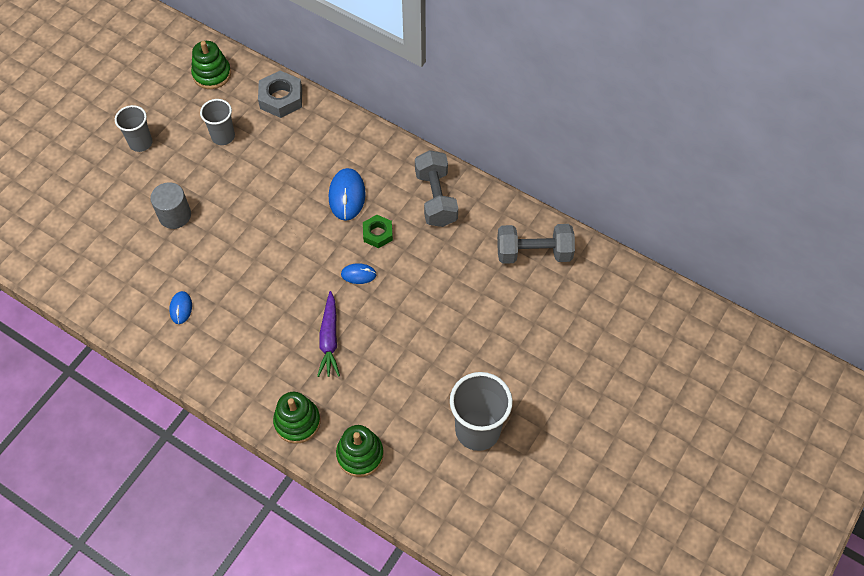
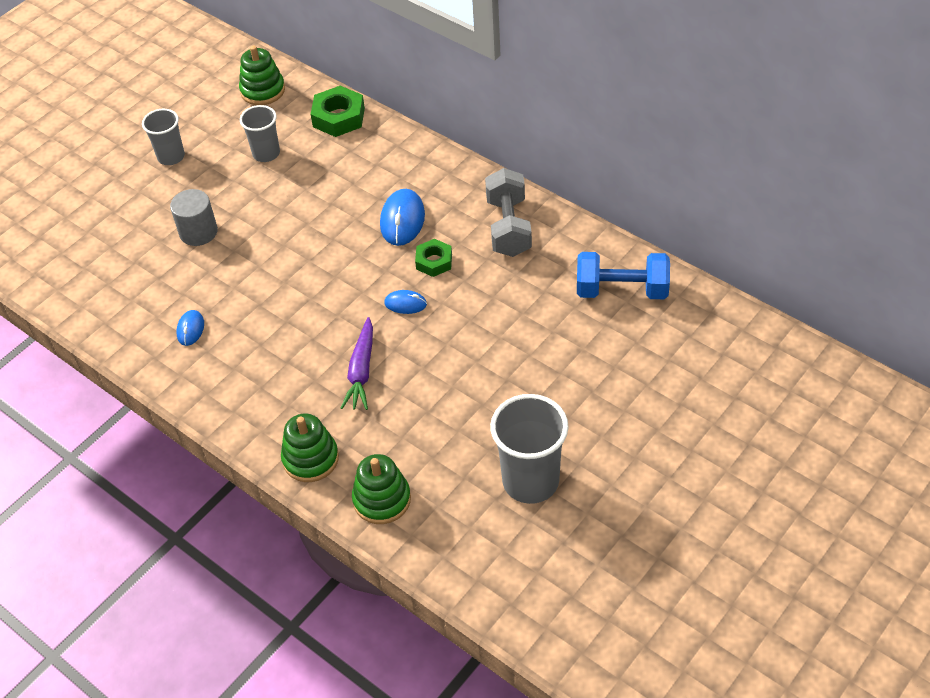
camera: 10 degrees right, 10 degrees down
grey nut [258,71,302,118] -> green nut [311,86,365,137]
grey dumbbell [497,224,575,264] -> blue dumbbell [577,252,670,299]

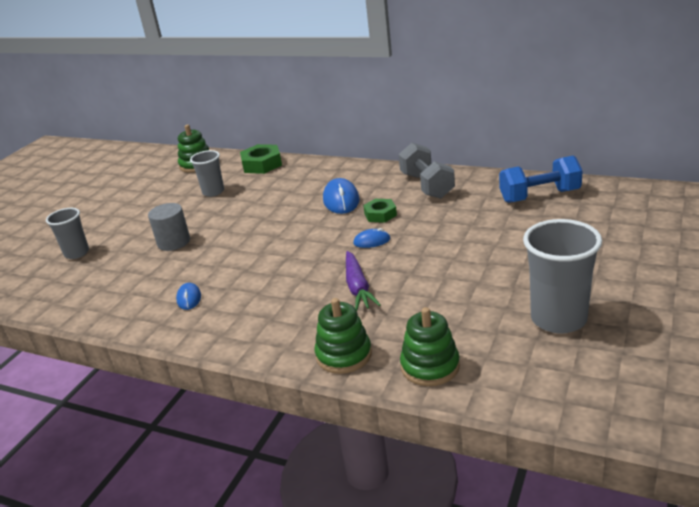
camera: 15 degrees left, 20 degrees down
grey cup [142,109,185,165] -> grey cup moved to [46,208,89,259]

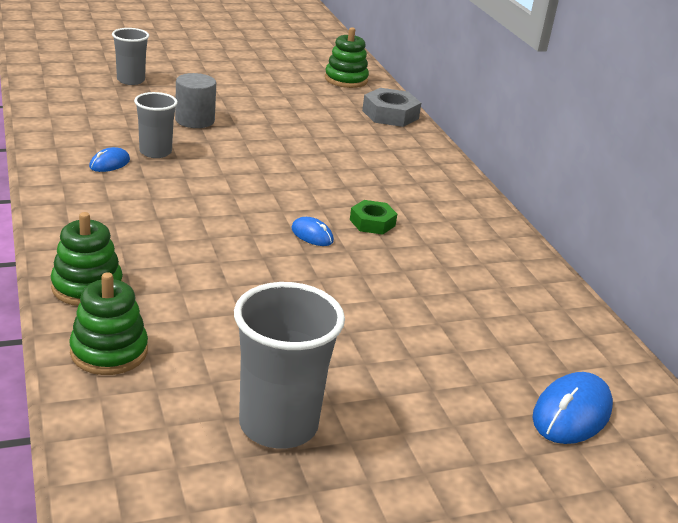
camera: 40 degrees right, 0 degrees up
grey cup [190,150,224,197] -> grey cup moved to [134,92,178,158]
green nut [240,144,282,174] -> grey nut [362,88,421,127]
blue mouse [323,178,360,214] -> blue mouse moved to [532,372,613,444]
purple carrot [346,251,381,311] -> none
grey dumbbell [399,143,455,199] -> none
blue dumbbell [499,156,583,203] -> none

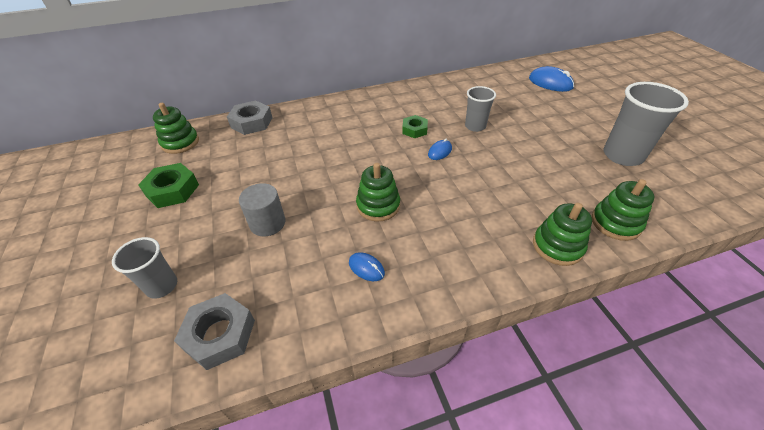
camera: 85 degrees left, 15 degrees up
grey cup [134,92,178,158] -> grey cup moved to [465,86,496,132]
none -> green nut [138,163,199,208]
none -> grey nut [174,293,255,370]
none -> green stacking toy [356,163,400,222]

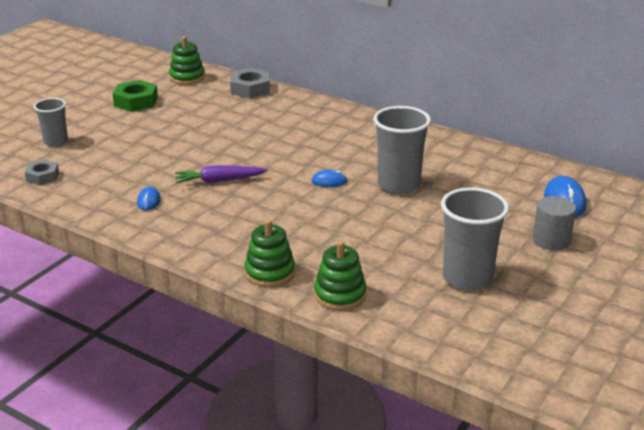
camera: 50 degrees right, 15 degrees down
grey nut [174,293,255,370] -> grey nut [25,160,59,185], size x0.65
grey cylinder [239,183,285,237] -> grey cylinder moved to [533,196,576,250]
green stacking toy [356,163,400,222] -> purple carrot [175,165,268,183]
green nut [402,115,428,138] -> none
grey cup [465,86,496,132] -> grey cup [373,106,431,194], size x1.65

